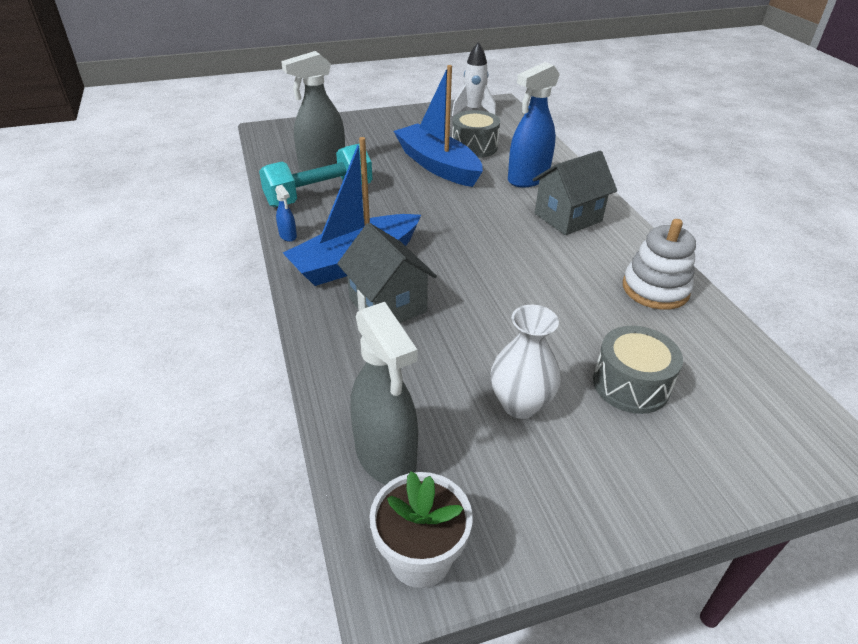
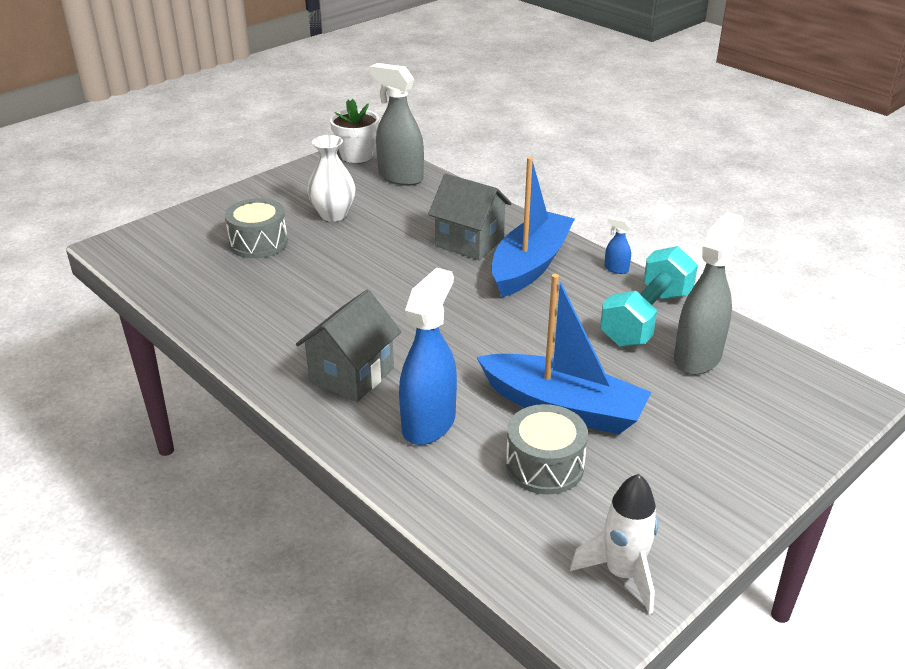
camera: 155 degrees right, 5 degrees down
white stacking toy [623,219,696,310] -> none

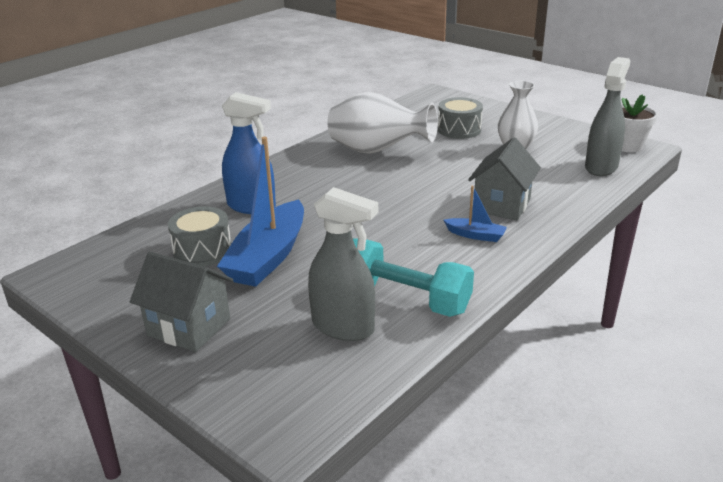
camera: 85 degrees right, 5 degrees down
grey house [296,290,401,402] -> grey house moved to [130,252,233,352]
blue boat [492,157,575,297] -> blue boat [444,186,507,242], size x0.46
white rocket [570,474,658,615] -> none
blue spray bottle [604,216,631,274] -> none
none -> white vase [327,92,438,154]

